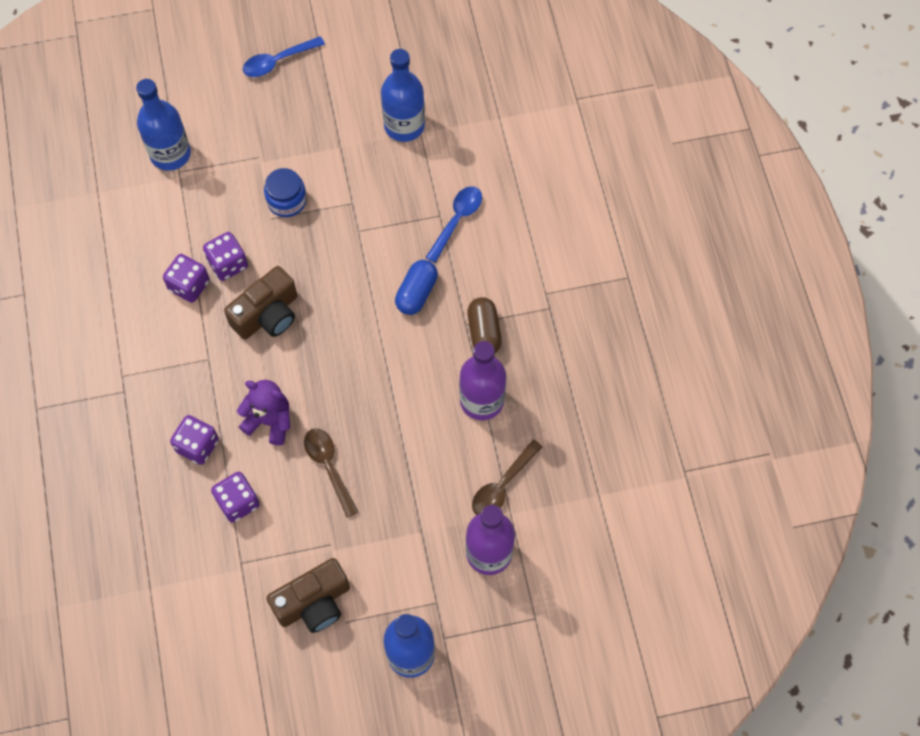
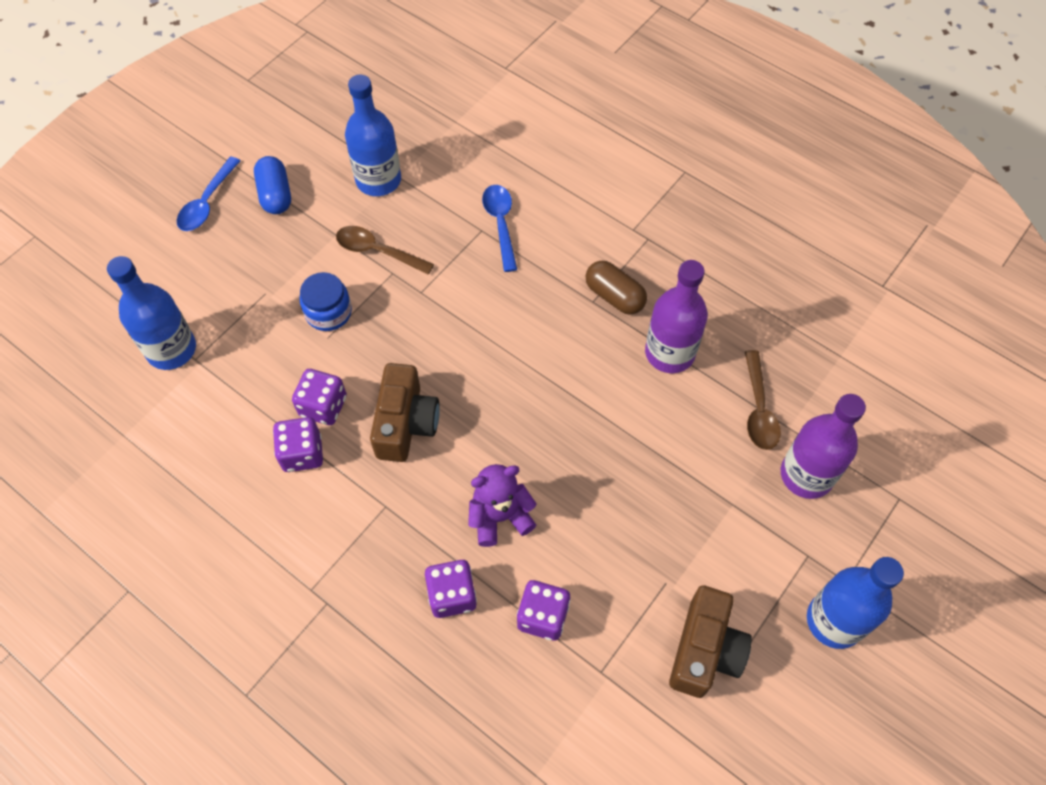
camera: 40 degrees left, 5 degrees down
brown spoon [304,428,358,518] -> brown spoon moved to [336,226,434,275]
blue capsule [395,260,438,315] -> blue capsule moved to [254,156,291,214]

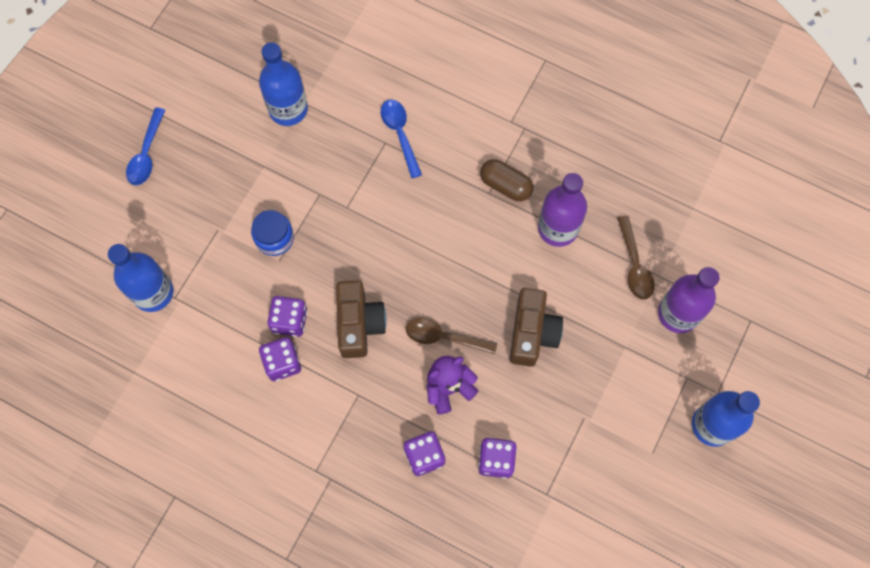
camera: 10 degrees left, 10 degrees up
blue capsule [254,156,291,214] -> none
brown spoon [336,226,434,275] -> brown spoon moved to [406,318,497,354]
brown camera [669,585,752,698] -> brown camera moved to [510,288,563,367]

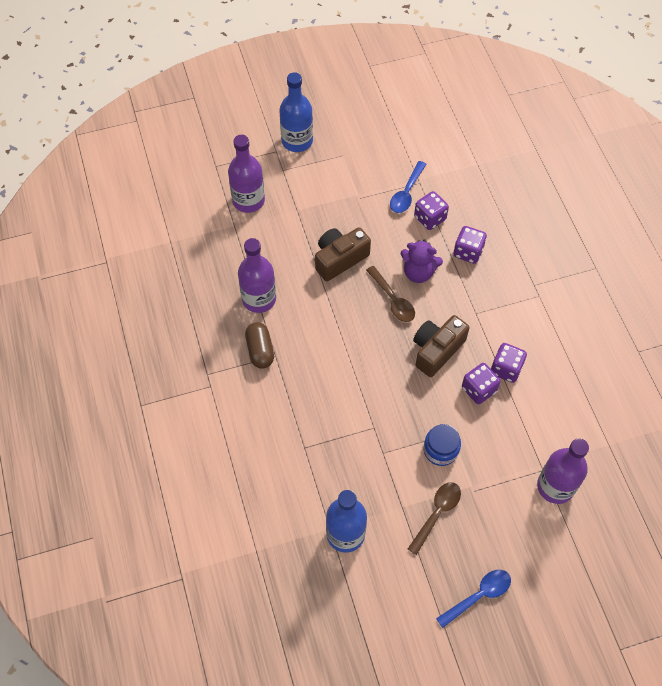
camera: 135 degrees left, 10 degrees down
blue bottle [108,244,173,312] -> purple bottle [537,439,589,504]
blue spoon [381,99,422,178] -> blue spoon moved to [390,161,426,213]
brown spoon [617,216,655,300] -> brown spoon moved to [408,482,461,555]

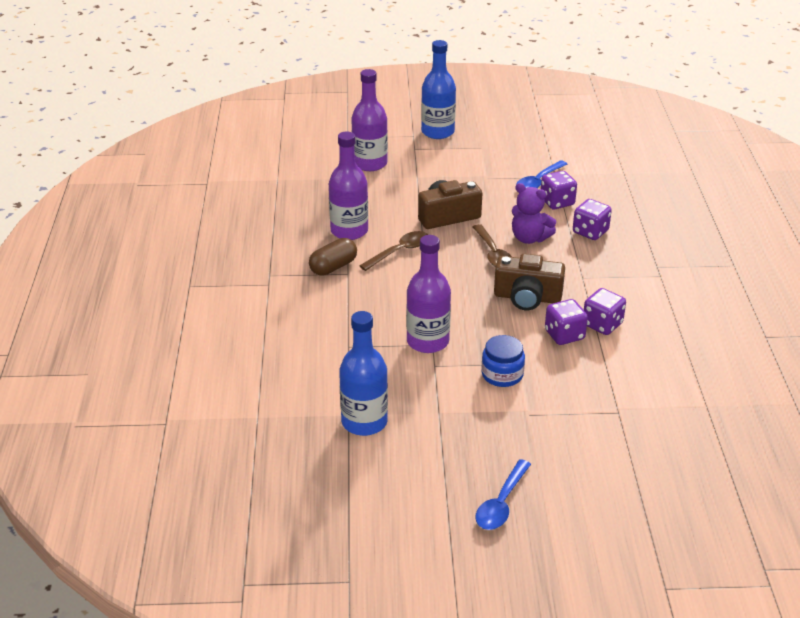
camera: 15 degrees right, 25 degrees down
brown capsule [245,322,274,369] -> brown capsule turned 45 degrees clockwise [309,238,357,276]
brown spoon [408,482,461,555] -> brown spoon moved to [359,231,428,271]
brown camera [413,315,469,377] -> brown camera turned 135 degrees counterclockwise [494,254,565,310]
blue spoon [436,570,511,628] -> blue spoon turned 135 degrees clockwise [475,459,531,530]
purple bottle [537,439,589,504] -> purple bottle moved to [406,235,451,353]

